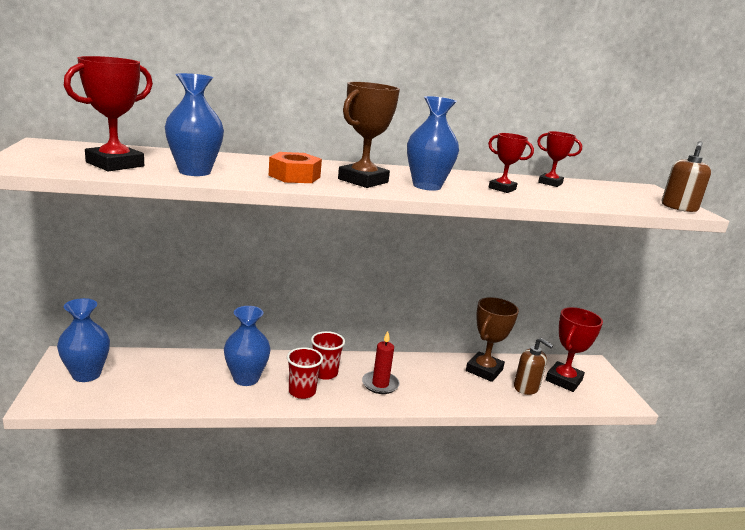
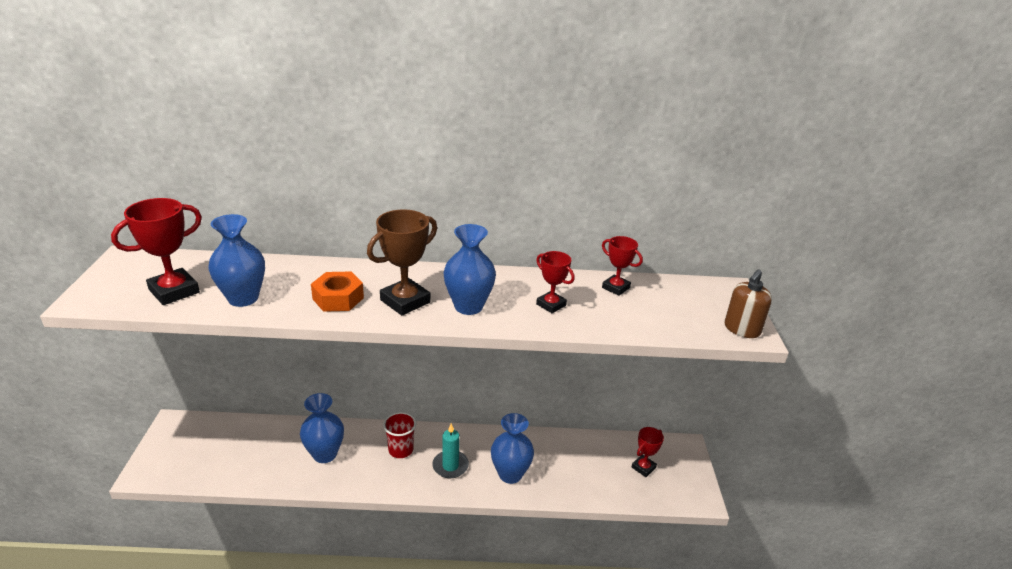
camera: 10 degrees right, 10 degrees up
blue vase [57,298,110,382] -> blue vase moved to [491,413,534,484]
red cup [287,347,323,399] -> none
red candle [362,331,400,394] -> turquoise candle [432,423,469,478]
brown trophy [466,297,519,382] -> none
brown soap dispenser [514,338,553,395] -> none
red trophy [546,307,603,392] -> red trophy [632,427,664,477], size x0.61

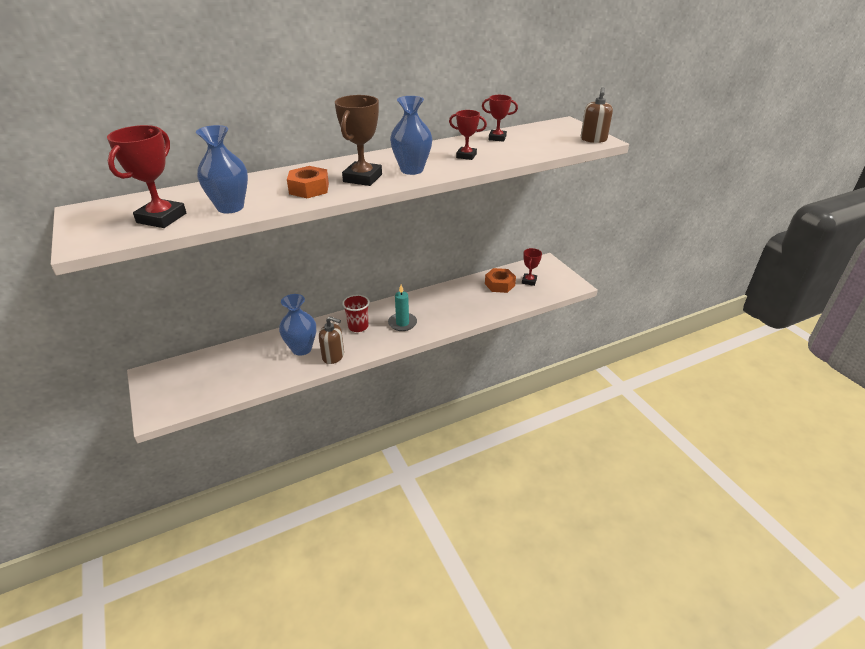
camera: 25 degrees left, 5 degrees up
blue vase [491,413,534,484] -> none
none -> brown soap dispenser [319,316,344,364]
none -> orange nut [485,268,516,293]

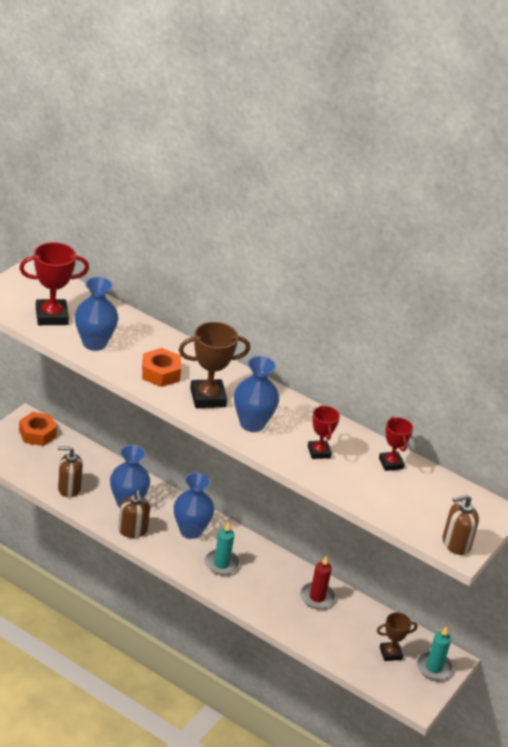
camera: 55 degrees right, 0 degrees up
red cup [342,295,370,332] -> blue vase [174,472,214,539]
orange nut [485,268,516,293] -> orange nut moved to [19,412,57,446]
red trophy [522,248,542,286] -> brown trophy [377,612,417,661]
none -> brown soap dispenser [58,446,83,497]
none -> red candle [300,556,336,609]
none -> turquoise candle [417,627,453,680]

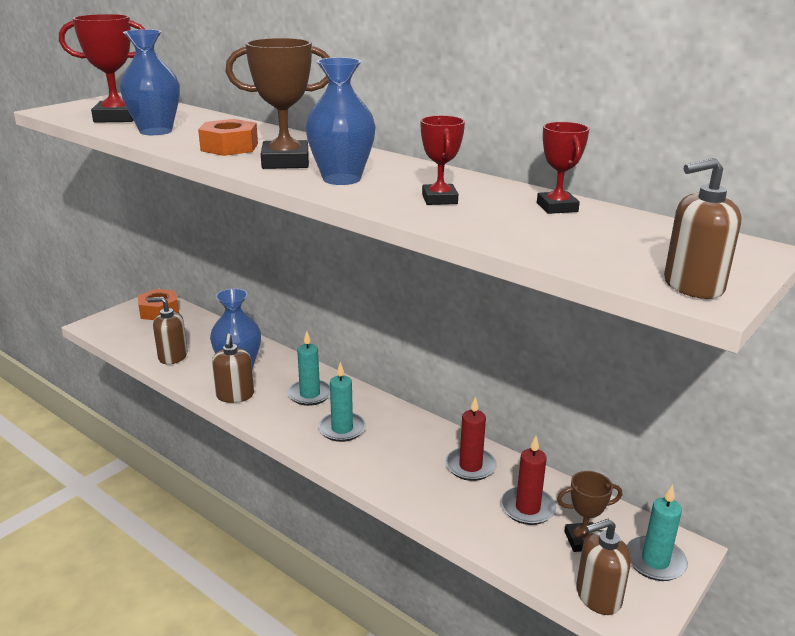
camera: 10 degrees right, 10 degrees down
blue vase [174,472,214,539] -> turquoise candle [287,331,330,406]
none -> red candle [501,436,556,525]
none -> brown soap dispenser [576,519,631,615]

